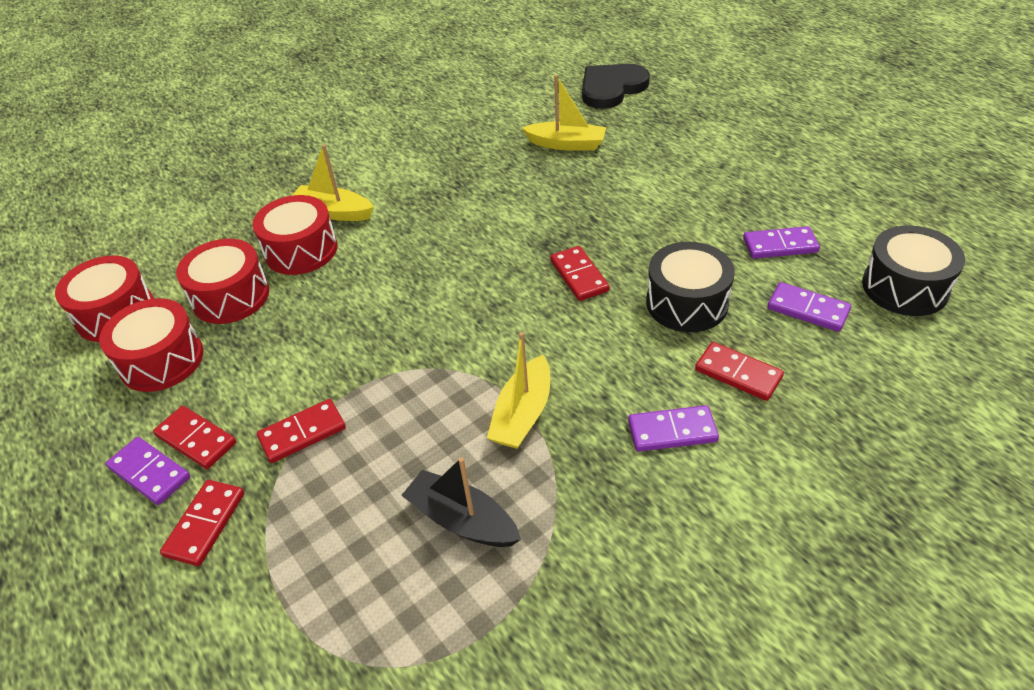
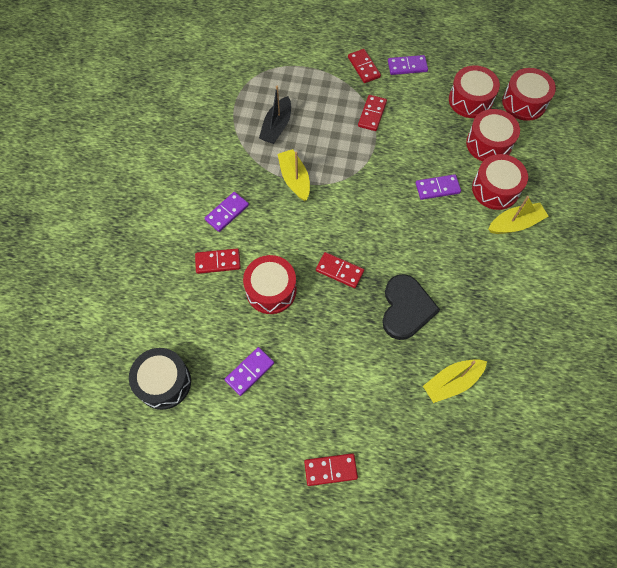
camera: 135 degrees right, 20 degrees up
red domino [153,406,236,469] -> red domino moved to [304,453,358,486]
black boat [401,457,521,547] -> black boat turned 120 degrees clockwise [259,86,291,144]
black heart [582,64,650,109] -> black heart moved to [382,274,440,340]
black drum [646,242,735,332] -> red drum [243,255,297,314]
purple domino [767,282,851,332] -> purple domino moved to [416,174,461,200]

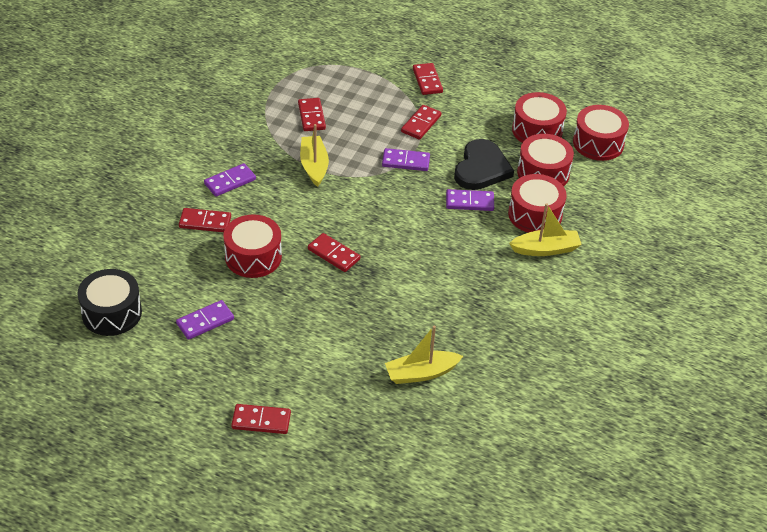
camera: 10 degrees right, 20 degrees down
black boat [259,86,291,144] -> red domino [298,98,326,131]
black heart [382,274,440,340] -> black heart moved to [454,139,514,190]
purple domino [388,55,428,75] -> purple domino moved to [382,148,430,171]

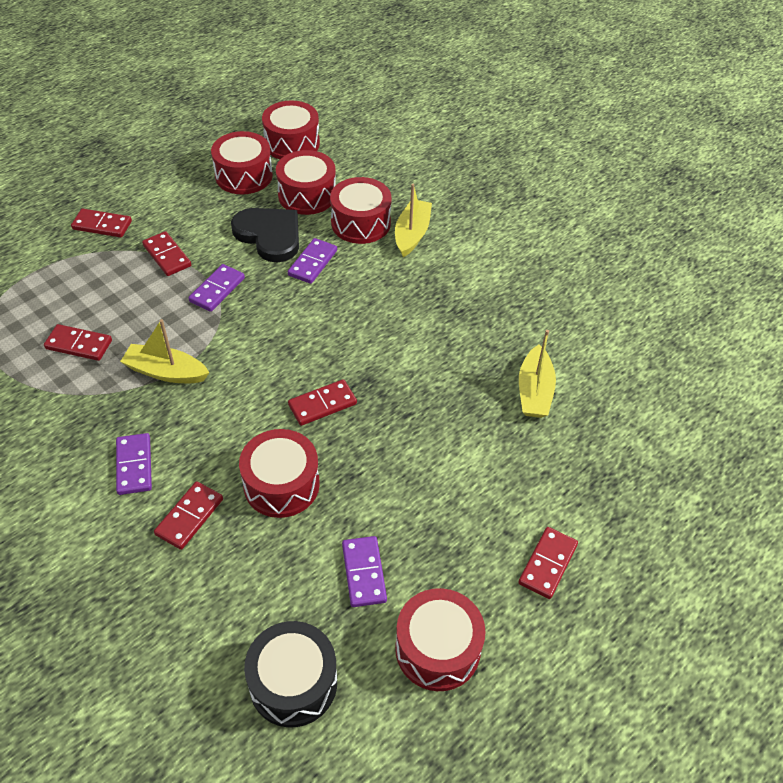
camera: 65 degrees left, 5 degrees up
none -> red drum [395,588,486,691]

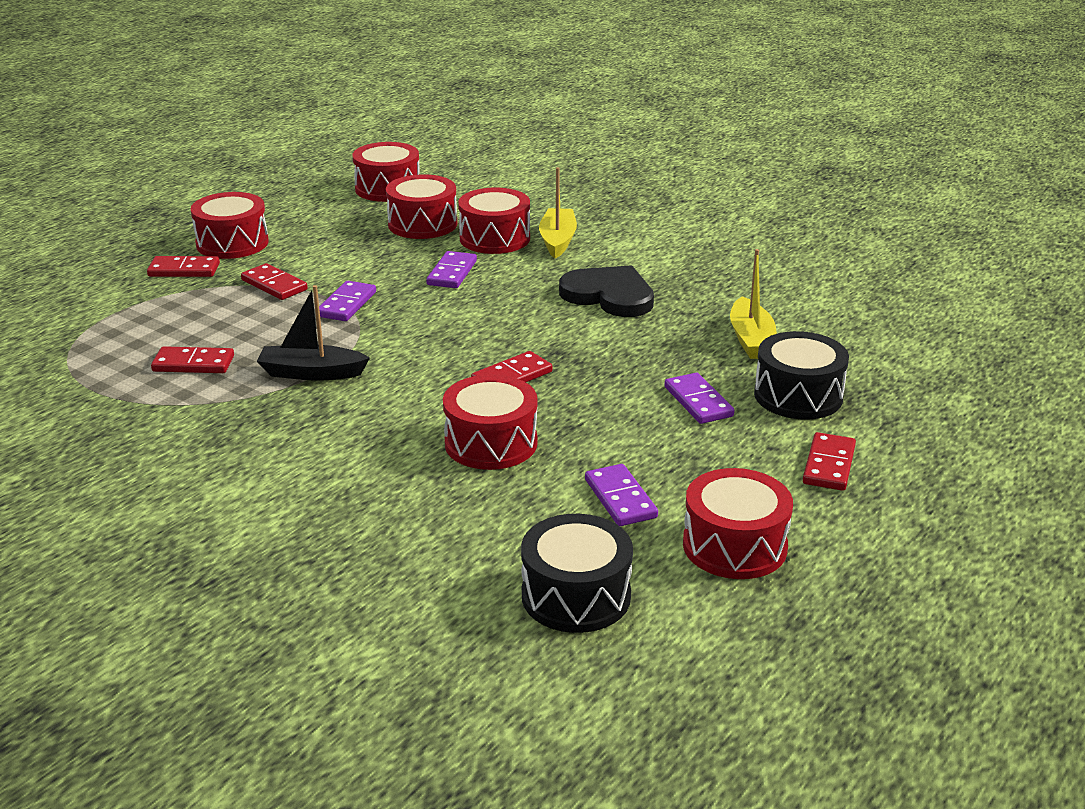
camera: 10 degrees left, 20 degrees down
purple domino [116,433,152,495] -> purple domino moved to [664,373,734,424]
yellow boat [120,319,210,383] -> black boat [257,285,370,381]
red domino [154,481,223,550] -> none
red drum [211,131,273,194] -> red drum moved to [191,192,269,259]
black heart [231,208,299,262] -> black heart moved to [559,265,654,317]
none -> black drum [754,331,849,420]

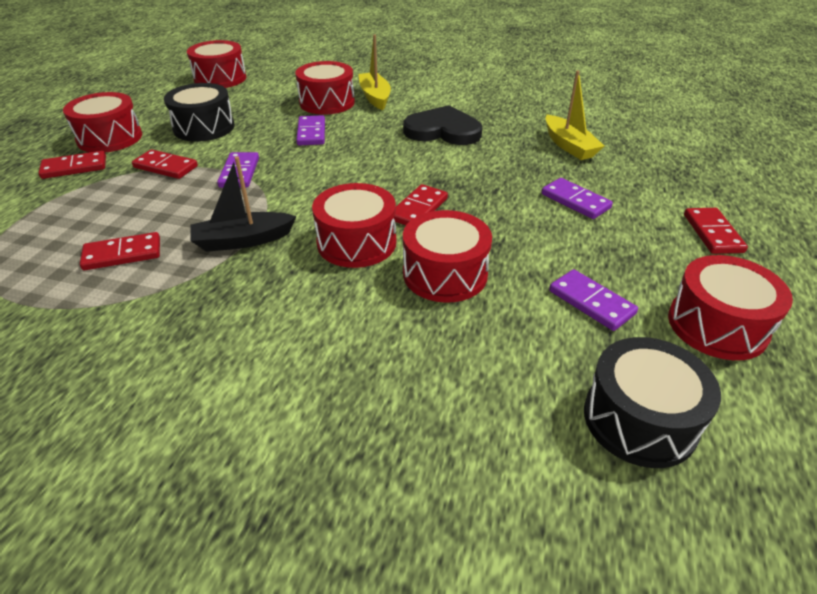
camera: 20 degrees left, 10 degrees up
red drum [386,174,457,239] -> red drum moved to [312,183,396,268]
black drum [754,331,849,420] -> black drum moved to [164,83,235,142]

